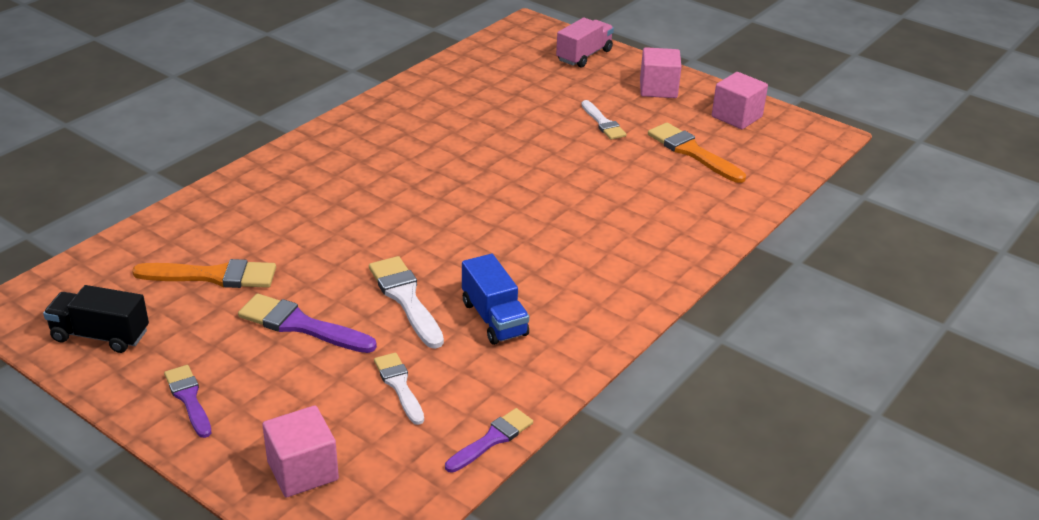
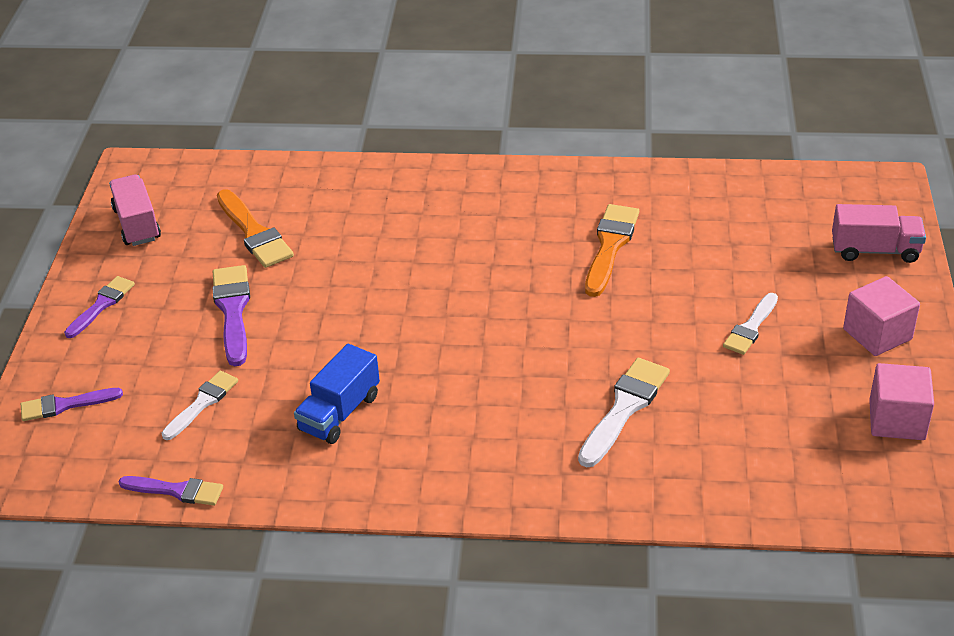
camera: 60 degrees right, 5 degrees up
black truck [43,285,149,353] -> pink truck [109,174,161,246]
pink cube [262,406,339,497] -> purple brush [21,388,123,421]
white brush [369,256,444,349] -> white brush moved to [578,358,670,467]
orange brush [648,123,746,183] -> orange brush moved to [585,204,639,297]

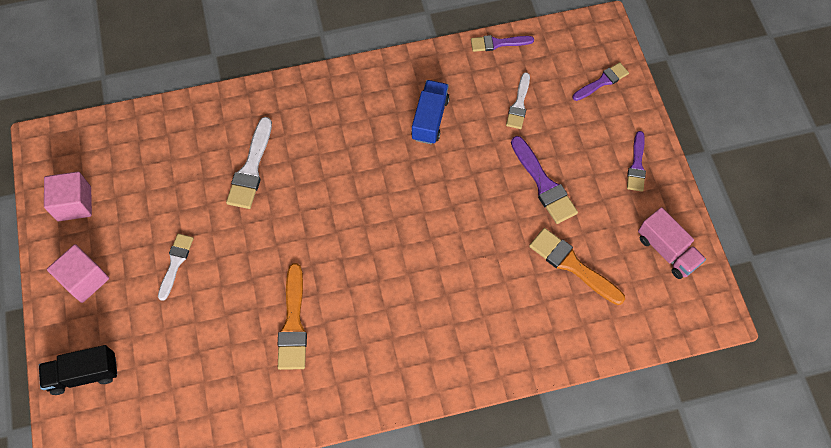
camera: 160 degrees right, 25 degrees up
pink truck [832,204,926,263] -> black truck [39,345,117,395]

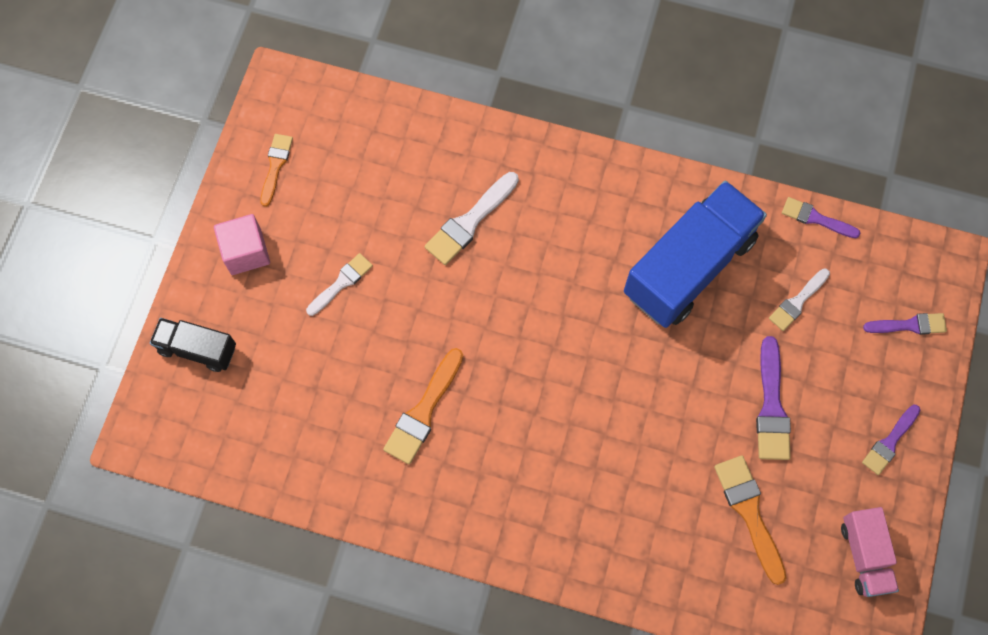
camera: 30 degrees right, 5 degrees up
pink cube [44,171,92,221] -> orange brush [260,134,293,207]
blue truck [411,80,450,144] -> blue truck [624,181,767,328], size x1.94

